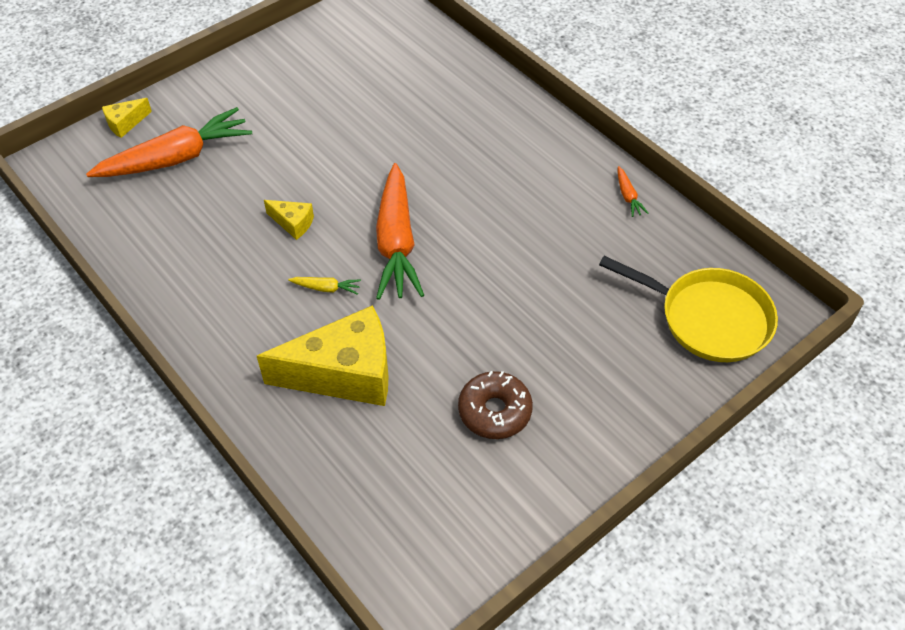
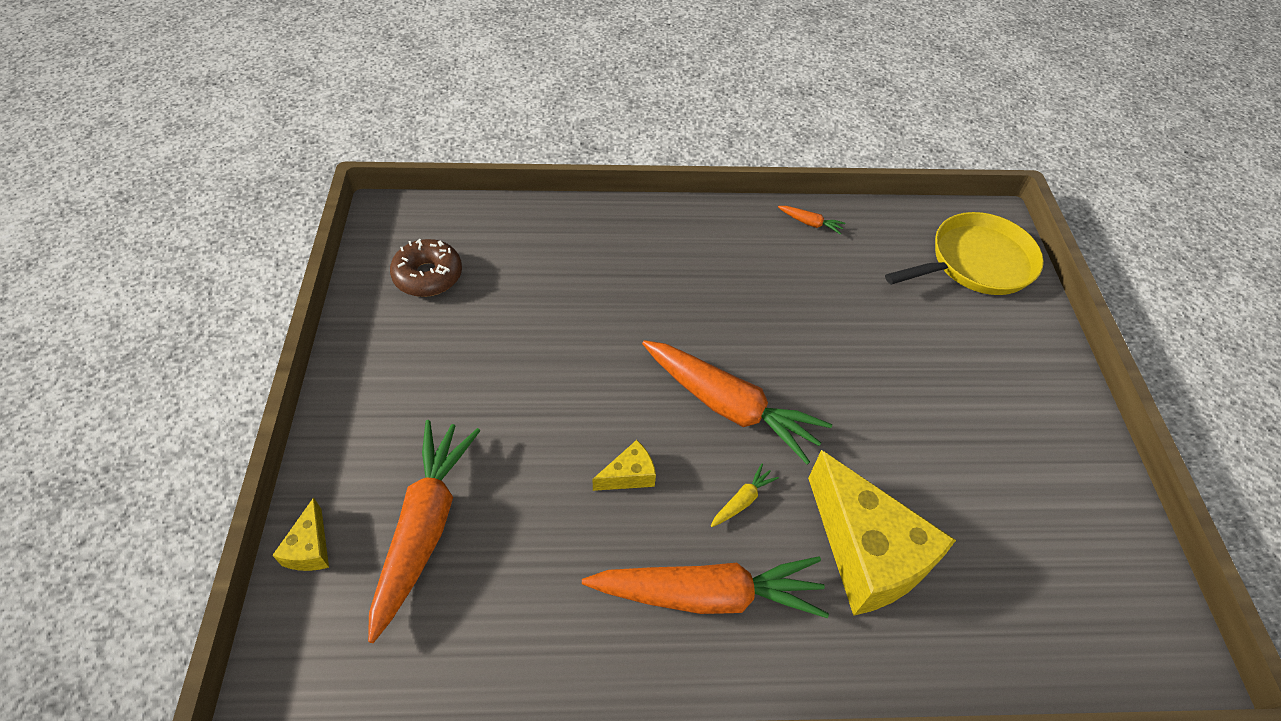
camera: 55 degrees left, 0 degrees up
yellow cheese [257,305,388,406] -> yellow cheese turned 120 degrees clockwise [808,450,956,616]
brown donut [458,371,533,439] -> brown donut moved to [390,239,462,297]
none -> orange carrot [582,556,829,618]

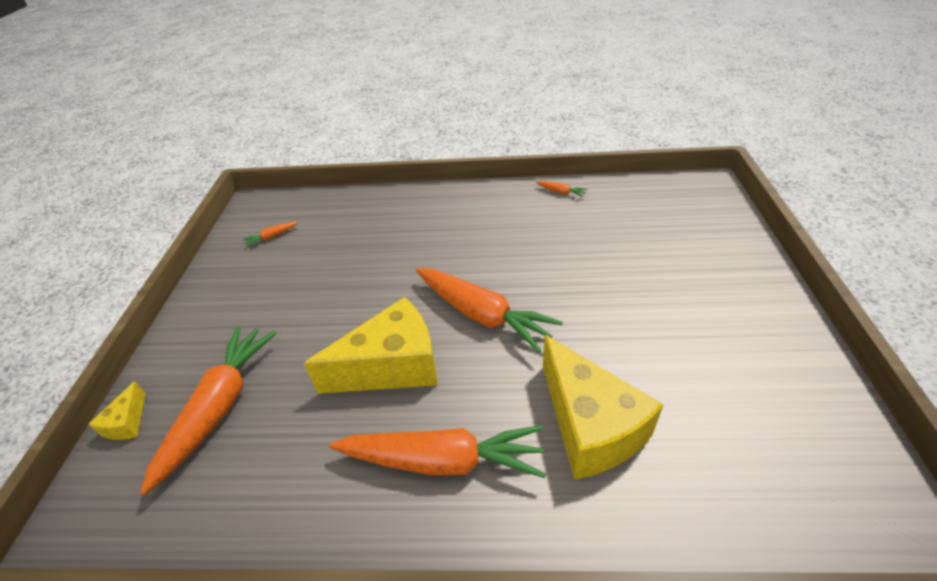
camera: 10 degrees right, 10 degrees down
brown donut [390,239,462,297] -> orange carrot [243,222,298,247]
yellow cheese [593,440,656,491] -> yellow cheese [304,297,437,394], size x2.29
yellow carrot [711,464,779,527] -> none
yellow pan [885,212,1044,295] -> none

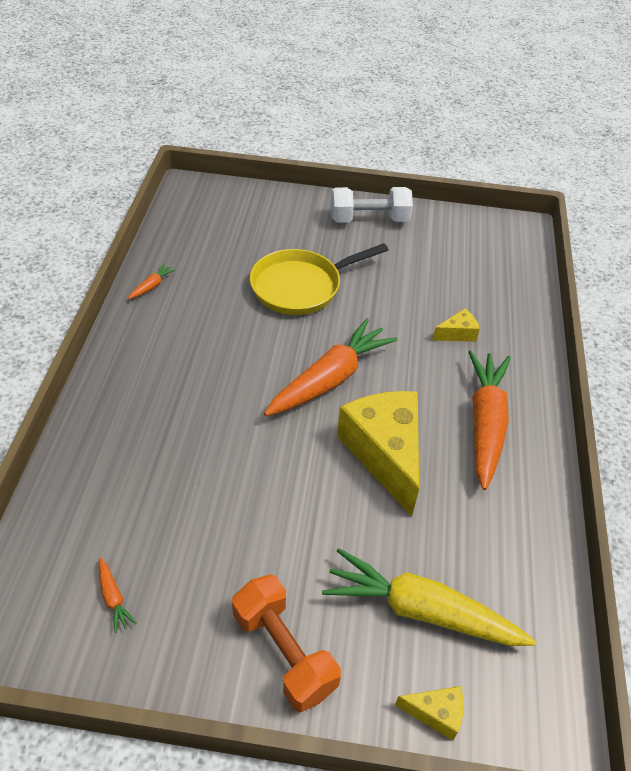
camera: 90 degrees left, 5 degrees up
orange carrot [140,326,277,495] -> yellow carrot [322,548,536,646]
yellow cheese [543,335,663,480] -> yellow cheese [432,309,480,342], size x0.44
none -> orange dumbbell [232,575,341,712]
none -> yellow pan [250,243,388,315]
none -> white dumbbell [331,187,413,223]

